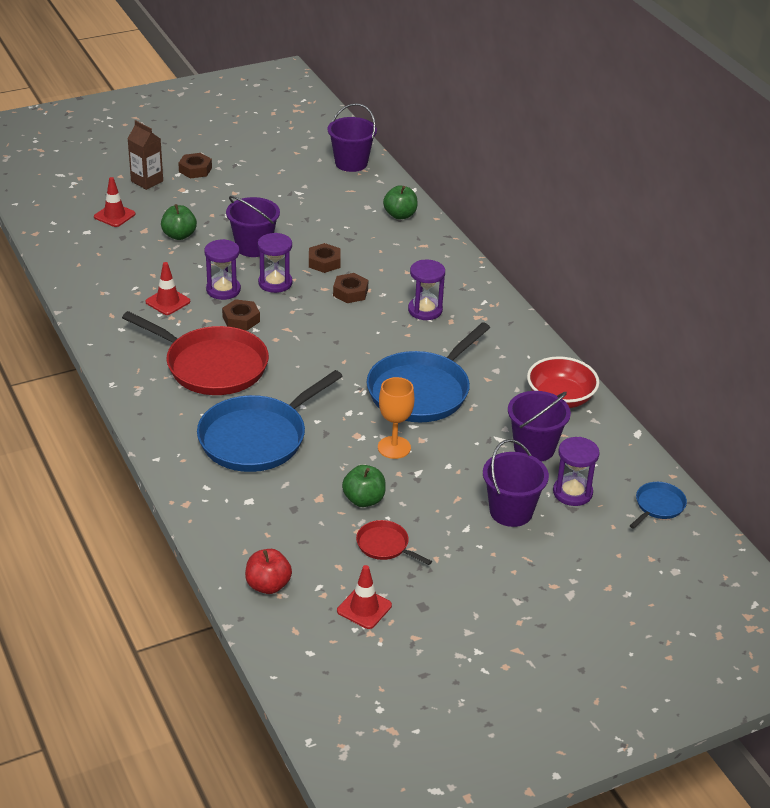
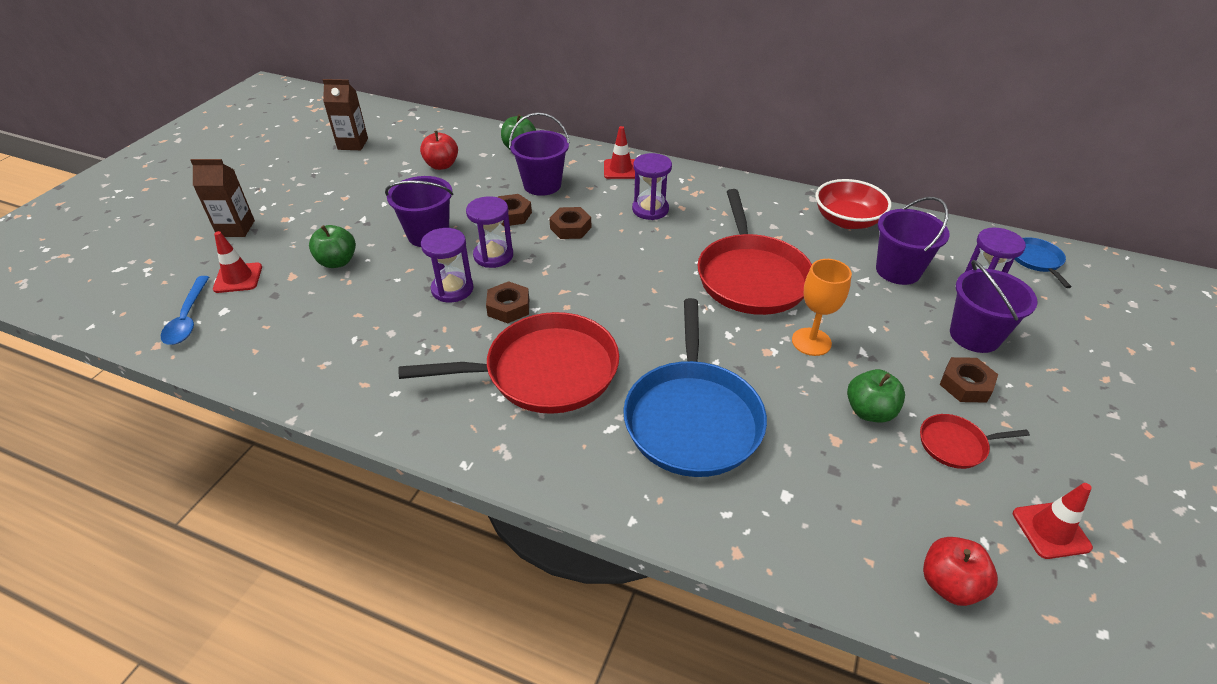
camera: 40 degrees left, 5 degrees up
red traffic cone [145,262,190,315] -> red traffic cone moved to [604,126,635,179]
brown nut [178,153,212,178] -> brown nut moved to [940,357,998,403]
purple bucket [328,103,377,172] -> purple bucket moved to [509,112,570,196]
blue pan [367,322,490,422] -> red pan [698,189,812,315]
none -> blue spoon [161,276,209,345]
none -> brown carton [323,79,368,150]
none -> red apple [420,131,458,170]

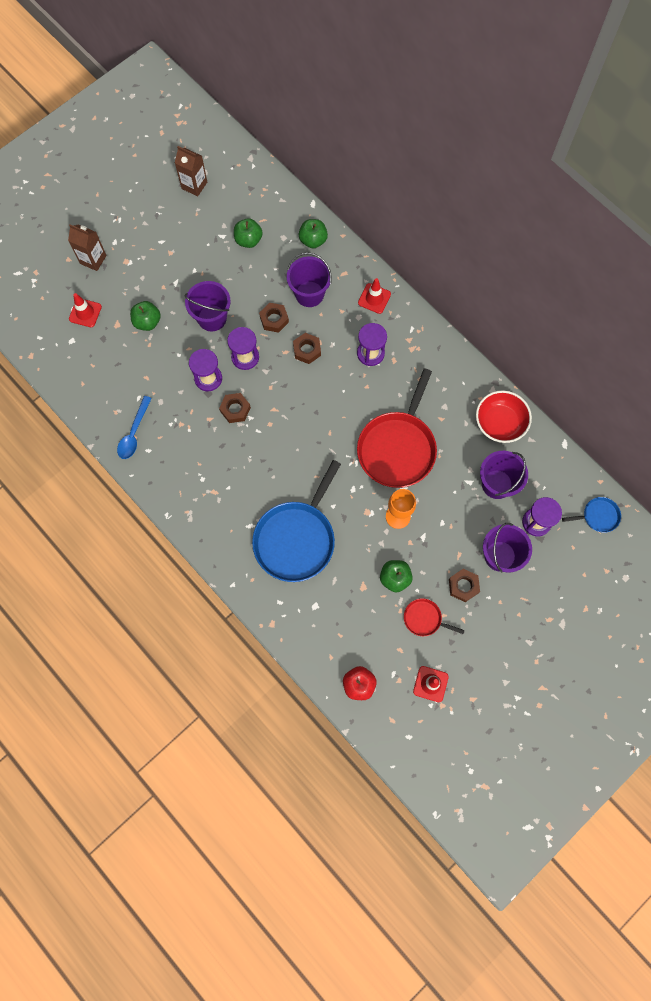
camera: 25 degrees right, 30 degrees up
blue spoon [161,276,209,345] -> blue spoon moved to [117,396,152,459]
red pan [399,312,619,414] -> none
red apple [420,131,458,170] -> green apple [234,218,263,248]
blue pan [1015,237,1072,288] -> blue pan turned 60 degrees clockwise [562,497,621,533]

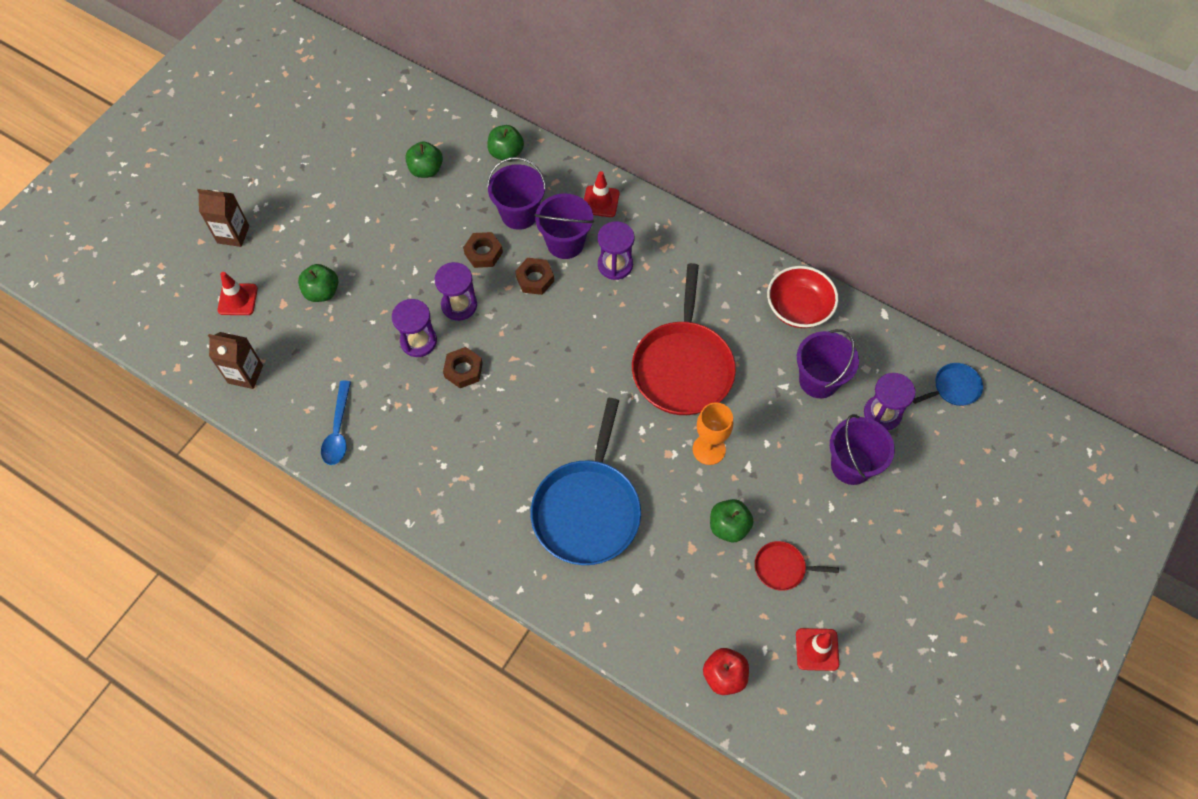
camera: 15 degrees left, 10 degrees down
brown carton [175,146,207,196] -> brown carton moved to [208,332,263,389]
purple bucket [185,281,231,332] -> purple bucket moved to [534,194,594,259]
brown nut [449,568,480,602] -> none

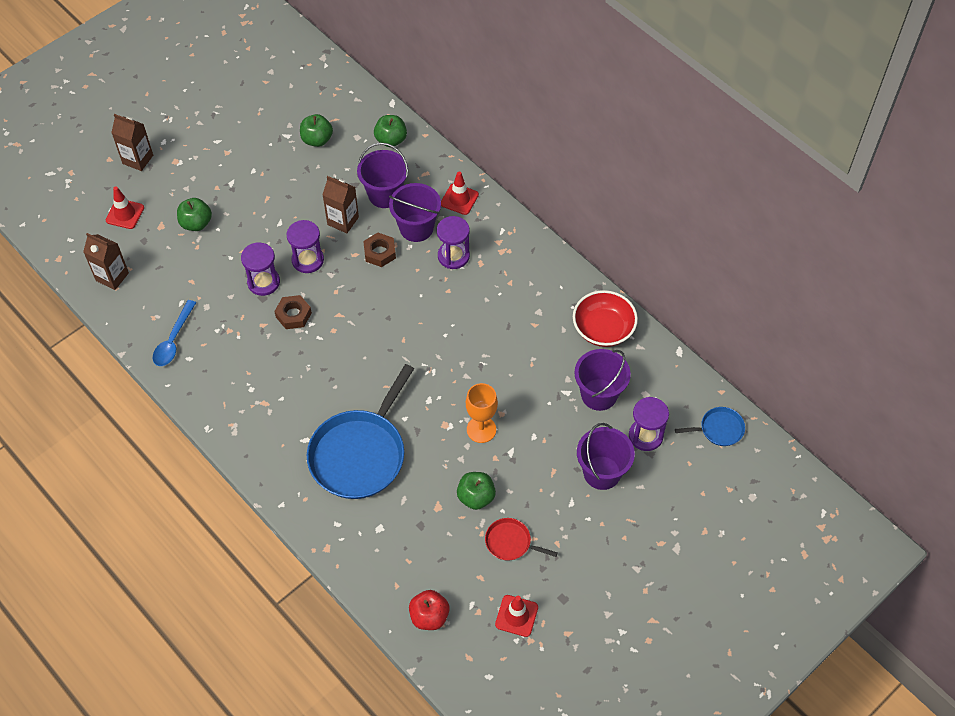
camera: 15 degrees right, 5 degrees down
brown nut [463,232,503,268] -> brown carton [322,176,359,233]
red pan [632,263,736,415] -> none

